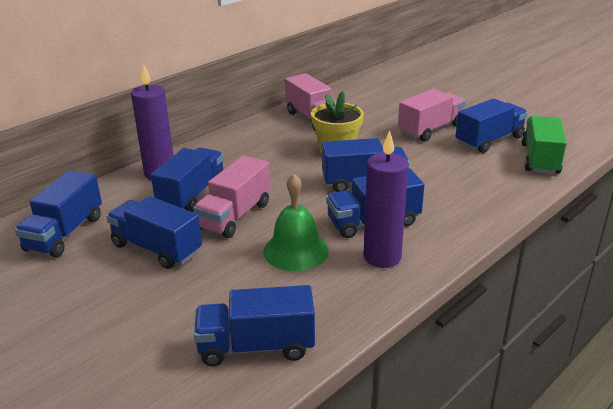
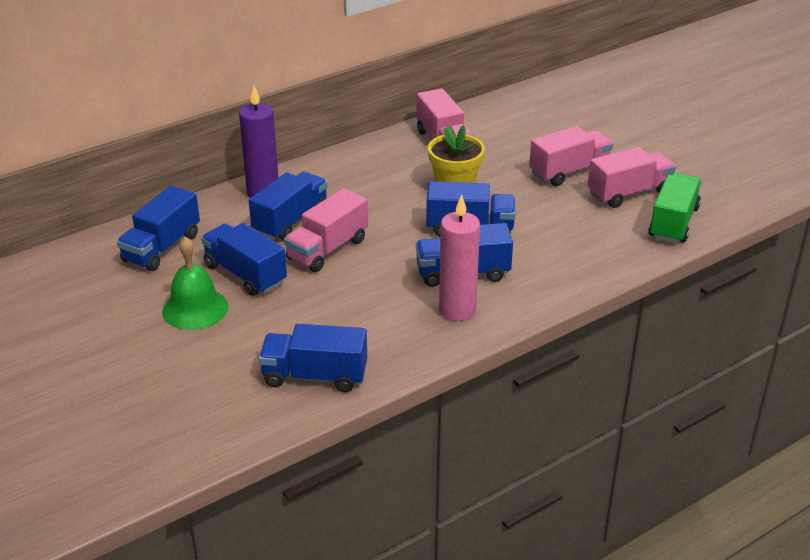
camera: 10 degrees right, 5 degrees up
green bell [263,174,329,271] -> green bell moved to [162,237,228,330]
purple candle [363,130,409,268] -> pink candle [439,194,480,321]
blue truck [455,98,528,153] -> pink truck [587,147,676,208]

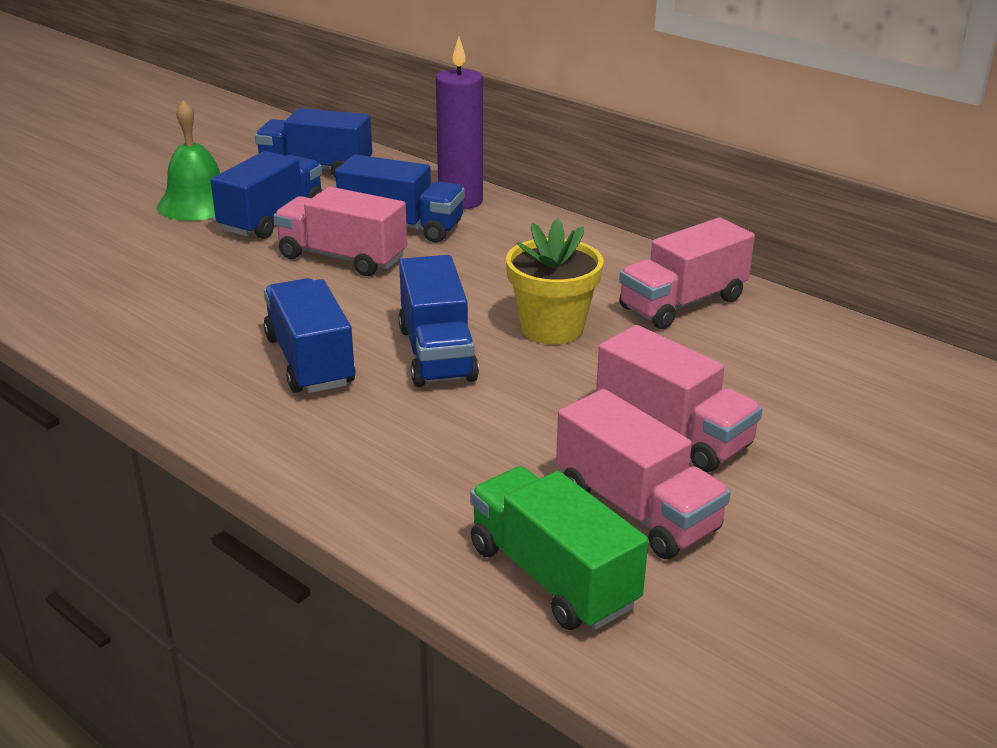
camera: 75 degrees right, 5 degrees down
blue truck [259,324,367,392] -> none
pink candle [439,194,480,321] -> none
green truck [649,172,702,243] -> green truck turned 135 degrees counterclockwise [470,466,648,630]

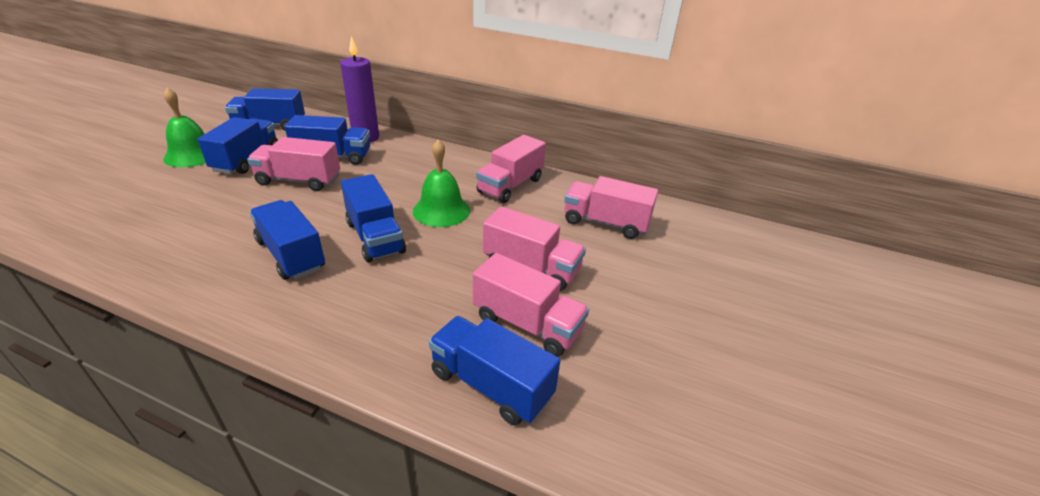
camera: 20 degrees left, 5 degrees up
green truck [470,466,648,630] -> blue truck [429,316,560,426]
yellow flower pot [506,218,604,344] -> green bell [413,140,470,227]
none -> pink truck [564,176,658,239]

